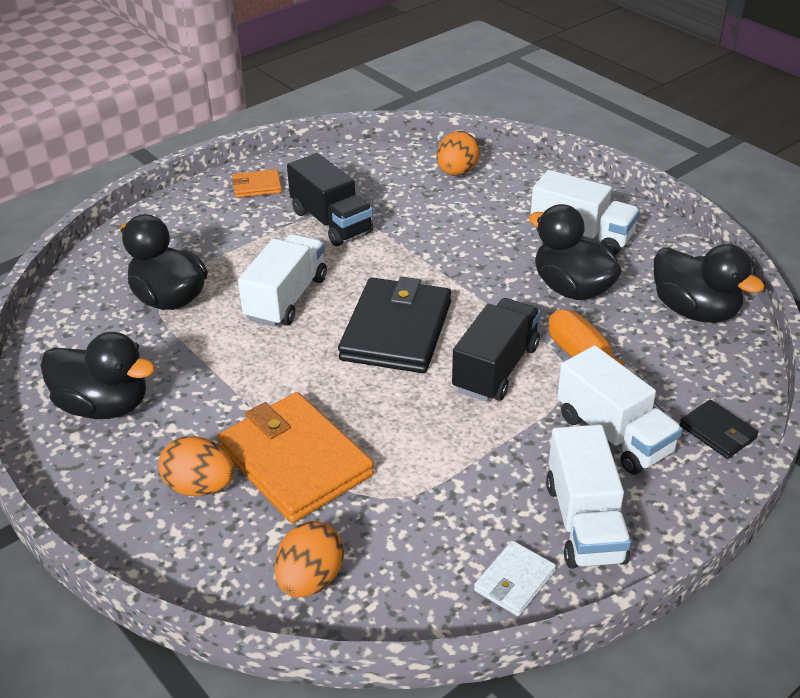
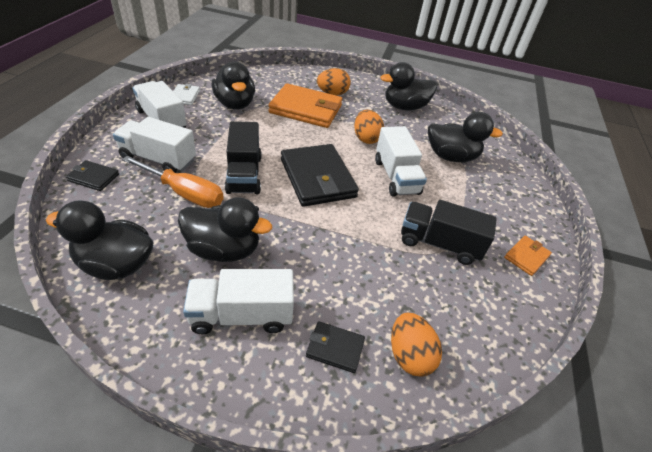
camera: 140 degrees right, 5 degrees up
orange egg [275,521,344,597] -> orange egg moved to [354,110,384,144]
none -> black duck [211,62,255,109]
none -> black wallet [306,321,365,373]

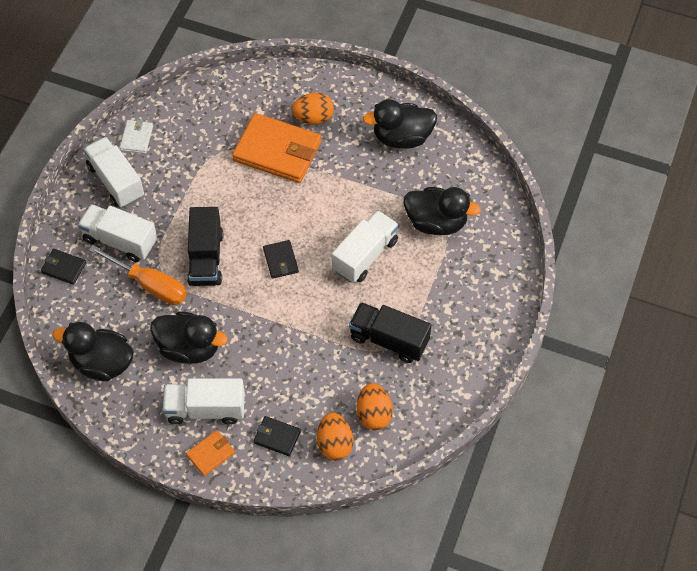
camera: 10 degrees right, 15 degrees up
black duck [211,62,255,109] -> none
black wallet [281,144,359,207] -> black wallet [263,240,299,279], size x0.47
orange egg [354,110,384,144] -> orange egg moved to [357,383,393,430]
white truck [375,126,427,197] -> white truck turned 135 degrees counterclockwise [332,210,399,283]
orange wallet [504,236,552,276] -> orange wallet moved to [186,430,235,476]

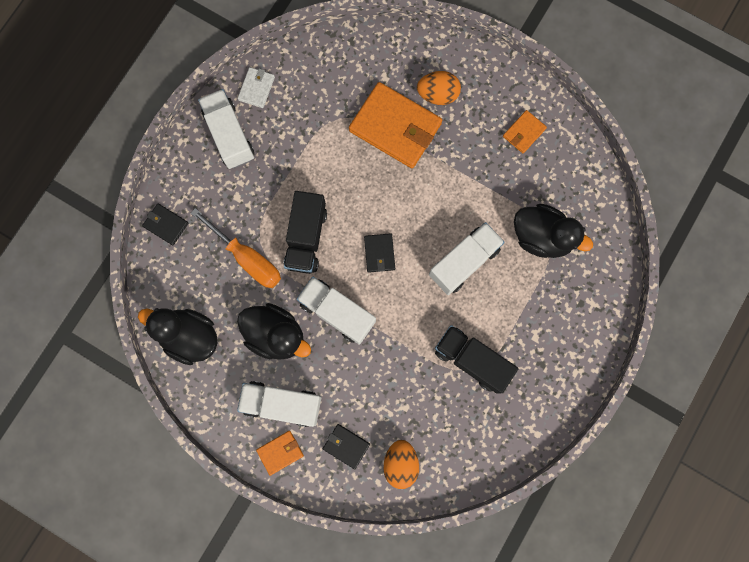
camera: 10 degrees right, 20 degrees up
white truck [78,204,157,262] -> white truck moved to [297,277,376,344]
orange egg [357,383,393,430] -> none
black duck [363,99,437,149] -> orange wallet [503,110,547,153]

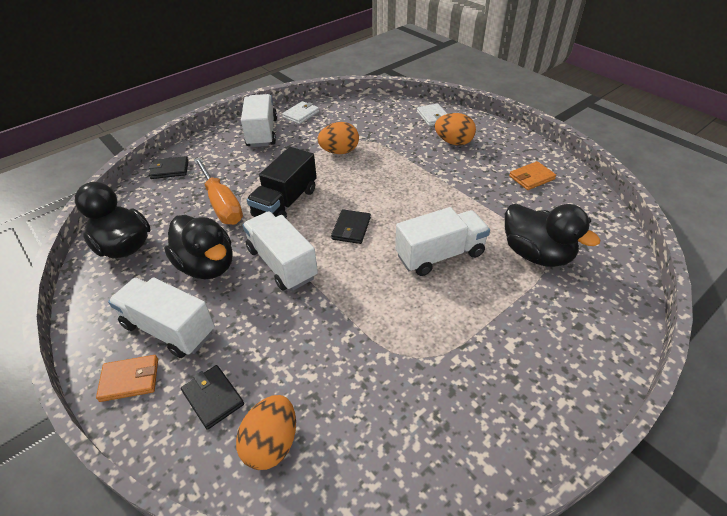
camera: 20 degrees right, 35 degrees down
black wallet [142,203,188,245] -> black wallet turned 60 degrees counterclockwise [149,156,189,179]
orange wallet [349,82,442,168] -> none
black truck [435,325,518,394] -> none
none -> orange egg [318,122,359,154]
none -> white wallet [417,103,447,126]

